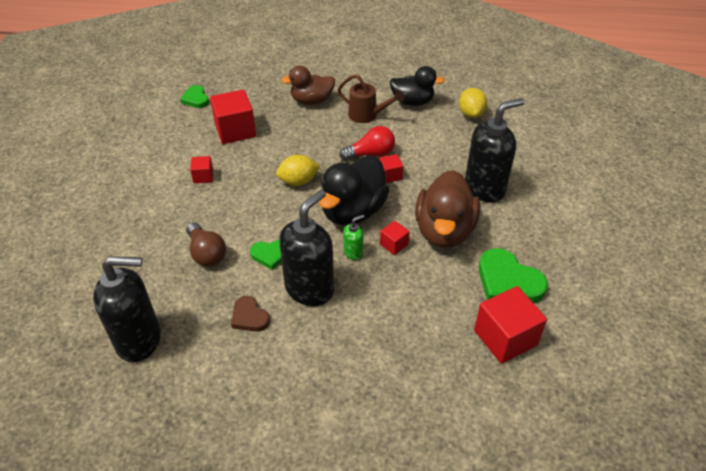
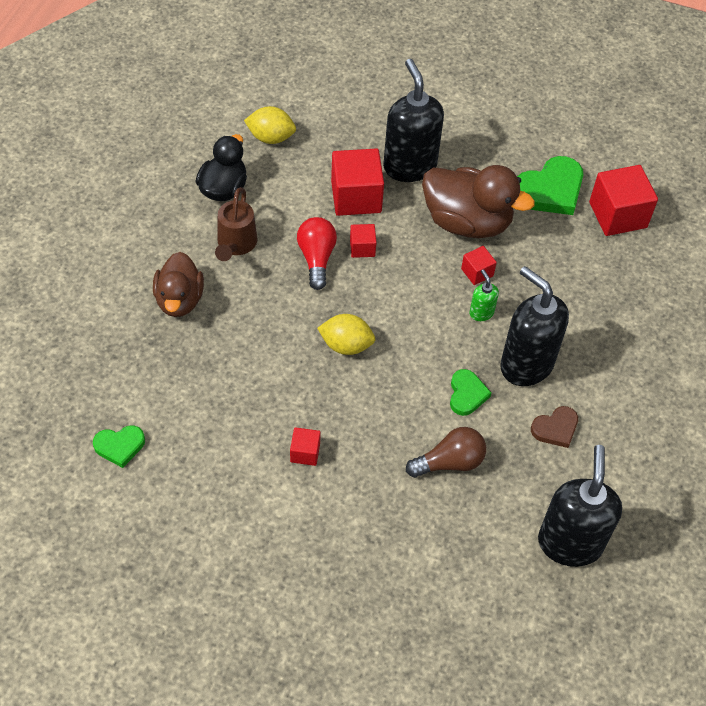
camera: 80 degrees left, 10 degrees up
red cube [210,90,256,144] -> red cube moved to [331,148,384,216]
yellow lemon [276,155,320,186] -> yellow lemon turned 75 degrees counterclockwise [317,314,375,355]
black duck [319,156,389,226] -> none
brown watering can [338,74,404,123] -> brown watering can turned 150 degrees clockwise [215,187,258,261]

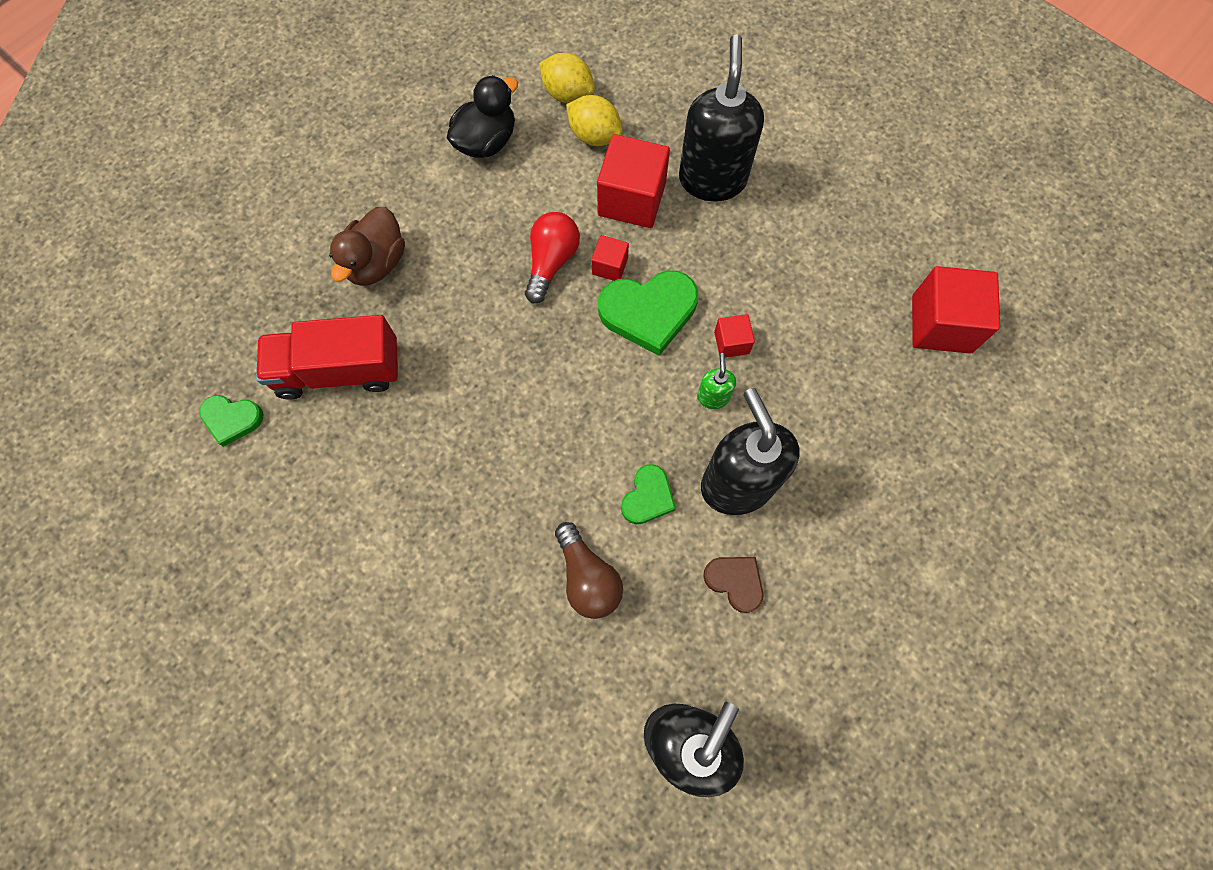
camera: 25 degrees right, 15 degrees up
brown watering can [215,187,258,261] -> none
red cube [290,427,321,466] -> none
yellow lemon [317,314,375,355] -> yellow lemon moved to [566,95,623,146]
brown light bulb [406,427,486,478] -> brown light bulb turned 60 degrees clockwise [555,522,623,619]
brown duck [422,165,535,238] -> none
green heart [517,156,583,215] -> green heart moved to [598,270,698,356]
brown heart [531,406,578,448] -> brown heart turned 135 degrees counterclockwise [703,557,763,613]
none -> red truck [256,315,398,399]

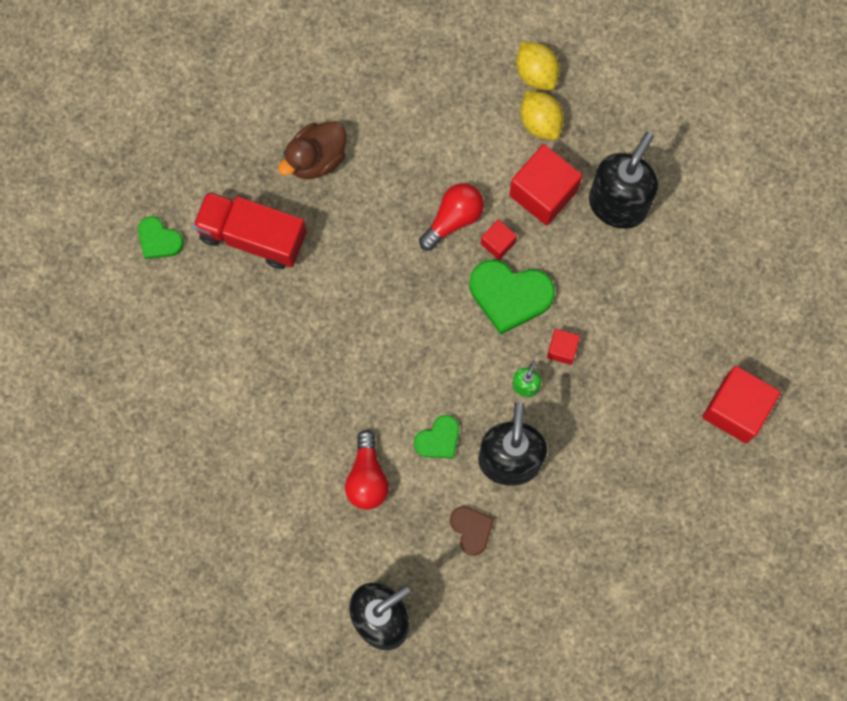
camera: 25 degrees right, 5 degrees up
black duck [447,75,518,158] -> none
brown light bulb [555,522,623,619] -> red light bulb [345,430,389,510]

